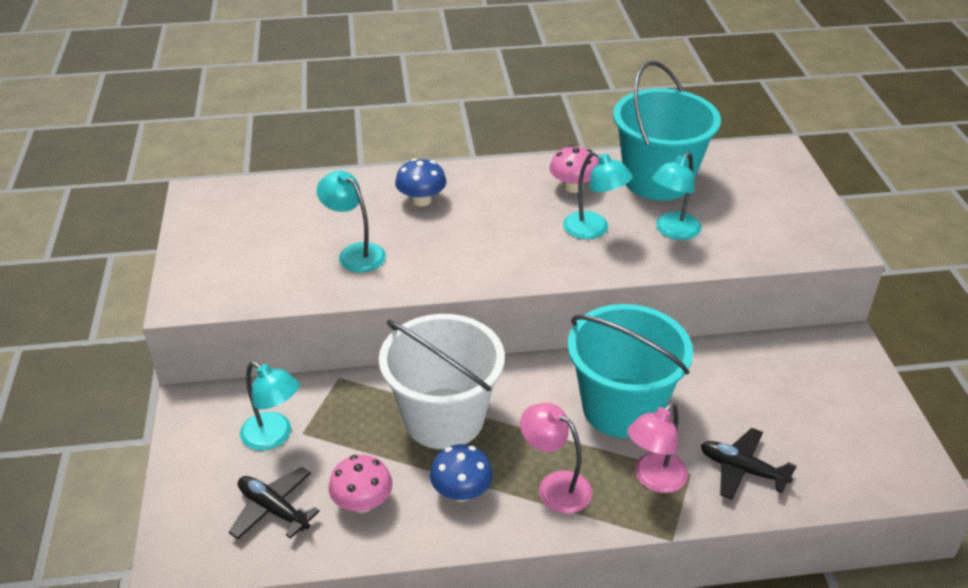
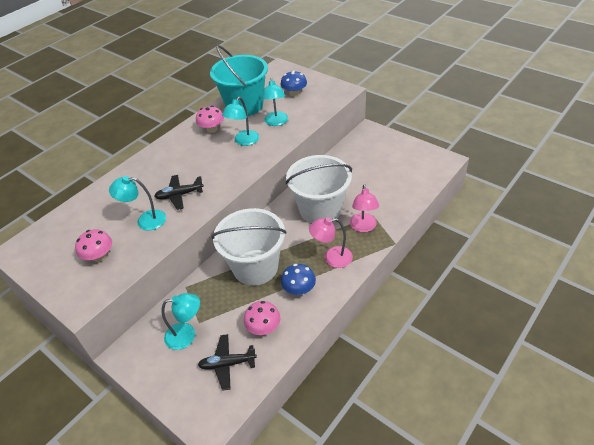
camera: 40 degrees left, 5 degrees up
blue mushroom [395,158,447,206] -> blue mushroom moved to [281,71,307,97]
turquoise lamp [563,151,633,239] -> turquoise lamp turned 120 degrees clockwise [222,97,259,146]
turquoise bucket [568,304,693,438] -> white bucket [286,155,352,223]
black plane [701,428,797,500] -> black plane moved to [154,175,204,210]
none -> pink mushroom [75,229,112,262]

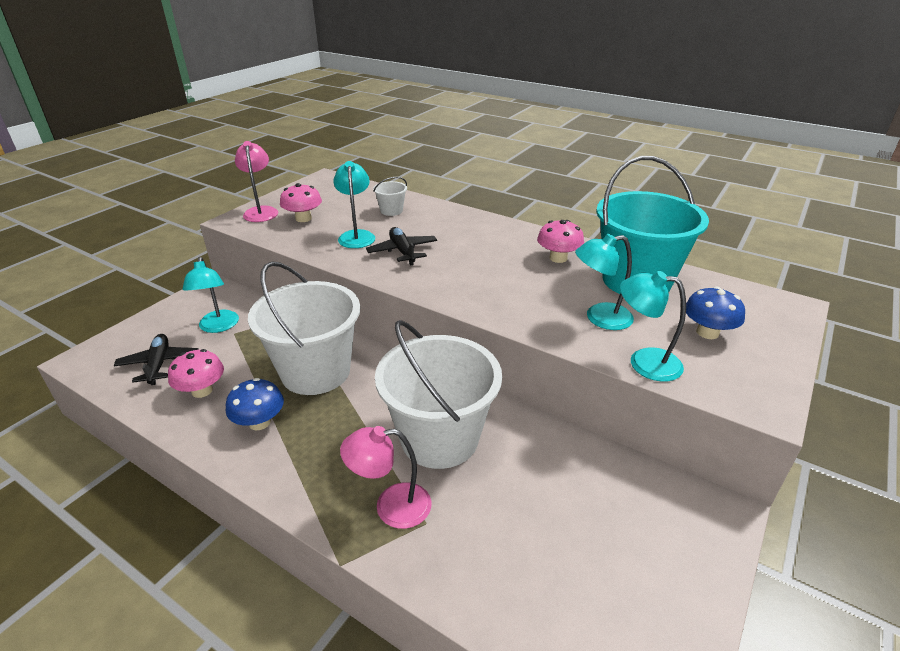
camera: 80 degrees right, 10 degrees down
turquoise lamp [222,97,259,146] -> turquoise lamp moved to [620,271,686,382]
pink lamp [309,217,353,268] -> pink lamp moved to [235,141,278,222]
none -> white bucket [373,177,407,216]

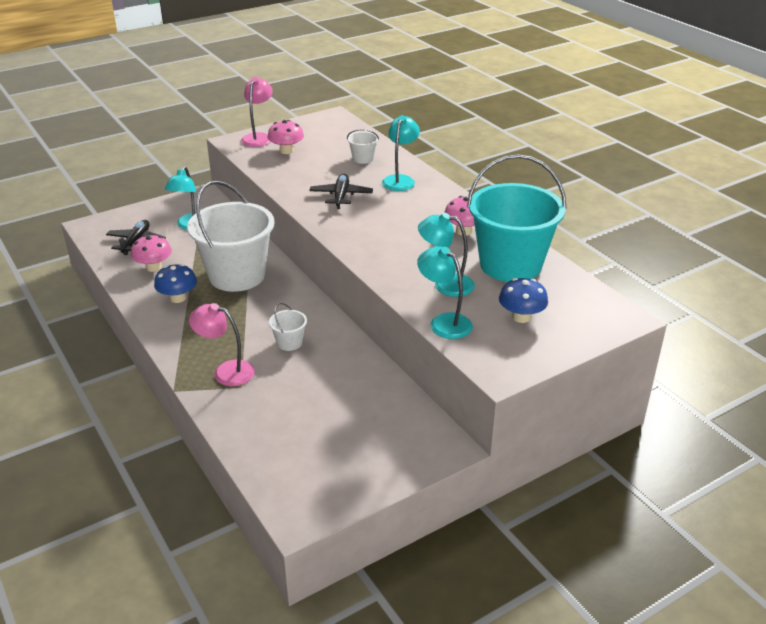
camera: 25 degrees right, 0 degrees up
turquoise lamp [333,161,375,248] -> turquoise lamp moved to [382,115,420,191]
white bucket [375,320,502,469] -> white bucket [269,303,307,351], size x0.41

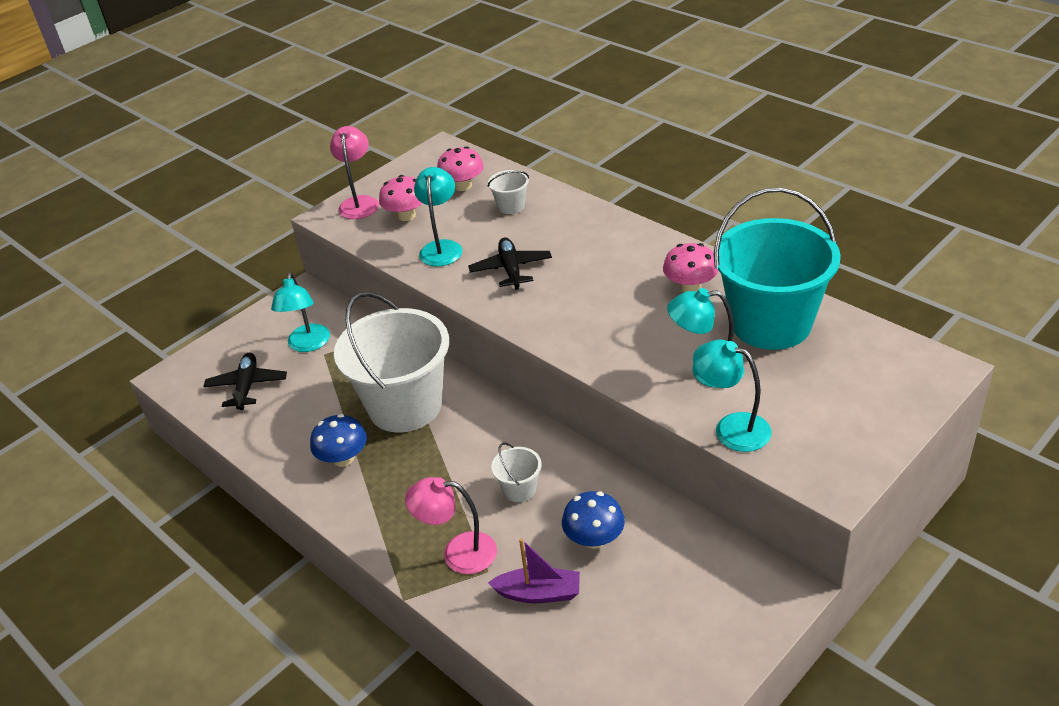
camera: 10 degrees left, 5 degrees up
pink mushroom [131,235,172,272] -> pink mushroom moved to [437,146,484,191]
turquoise lamp [382,115,420,191] -> turquoise lamp moved to [414,167,462,267]
blue mushroom [499,278,548,323] -> blue mushroom moved to [562,491,625,549]
none -> purple boat [488,538,580,603]

